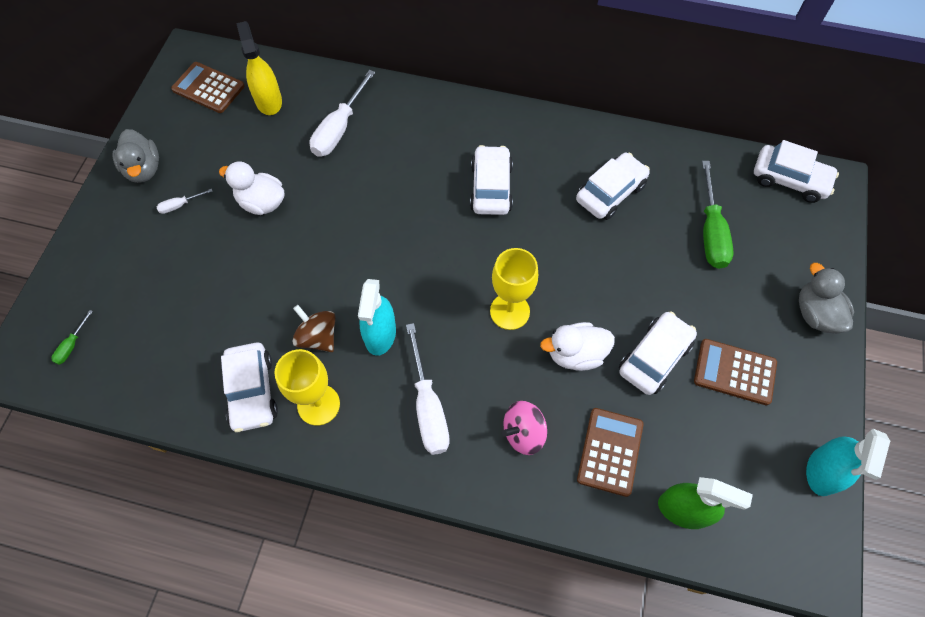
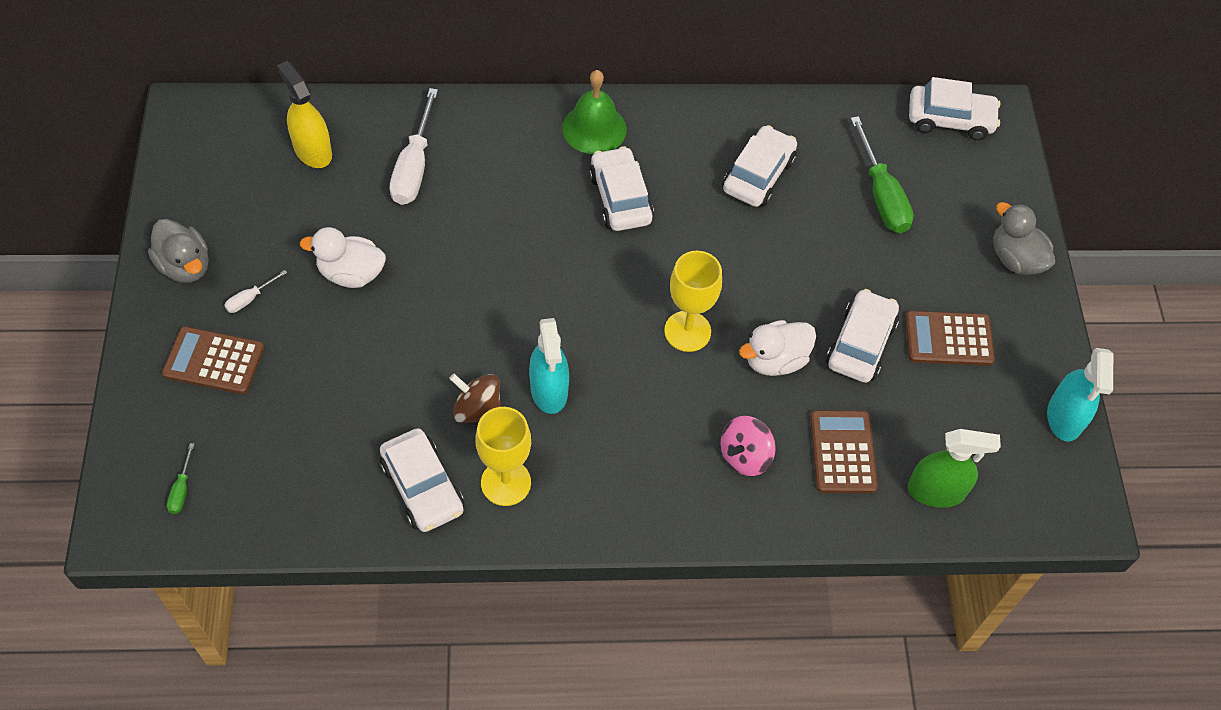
camera: 20 degrees left, 5 degrees down
brown calculator [171,62,245,113] -> brown calculator moved to [162,326,264,394]
white screwdriver [406,323,450,455] -> none
none -> green bell [562,70,627,154]

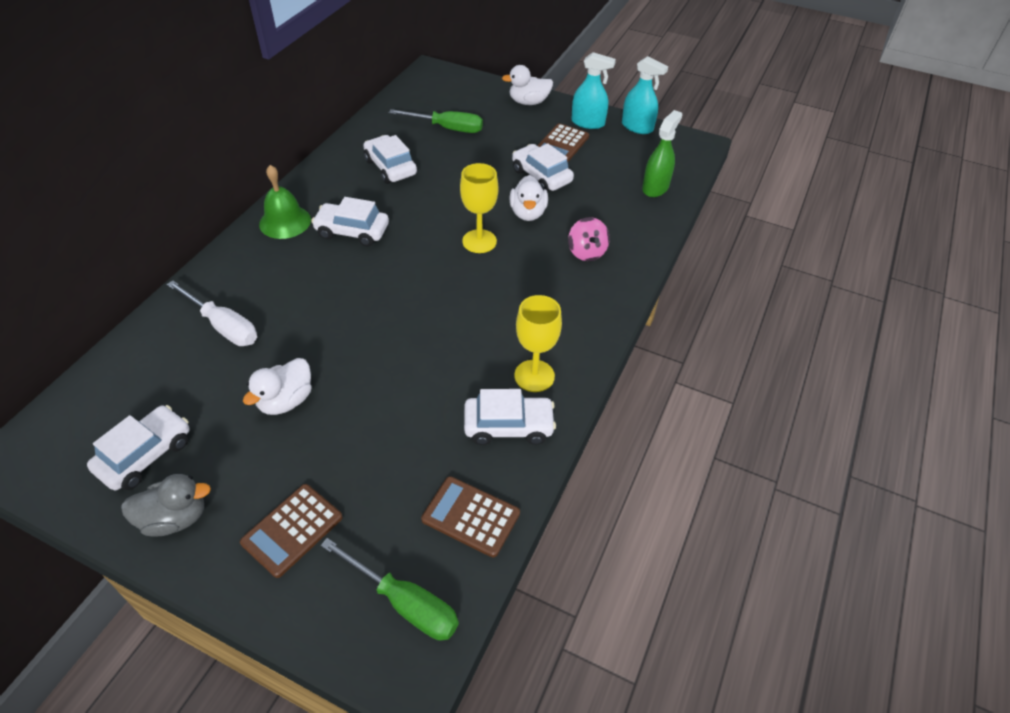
camera: 60 degrees left, 10 degrees down
green screwdriver [167,443,194,514] -> green screwdriver [321,538,459,640], size x2.16
white screwdriver [224,270,287,313] -> none
yellow spray bottle [277,61,332,168] -> none
brown spinning top [449,374,501,423] -> none
turquoise spray bottle [529,318,569,414] -> turquoise spray bottle moved to [571,52,616,129]
brown calculator [810,410,878,493] -> brown calculator moved to [421,476,520,557]
white car [909,77,1001,140] -> white car moved to [87,405,190,490]
grey duck [993,202,1055,275] -> white duck [502,65,553,105]

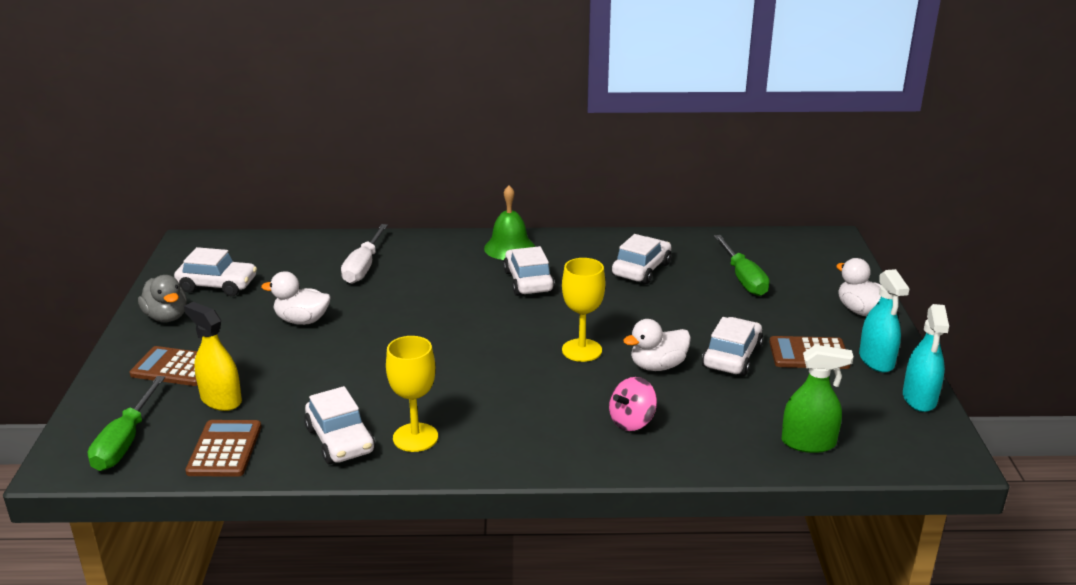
camera: 65 degrees right, 20 degrees down
none -> yellow spray bottle [184,302,242,411]

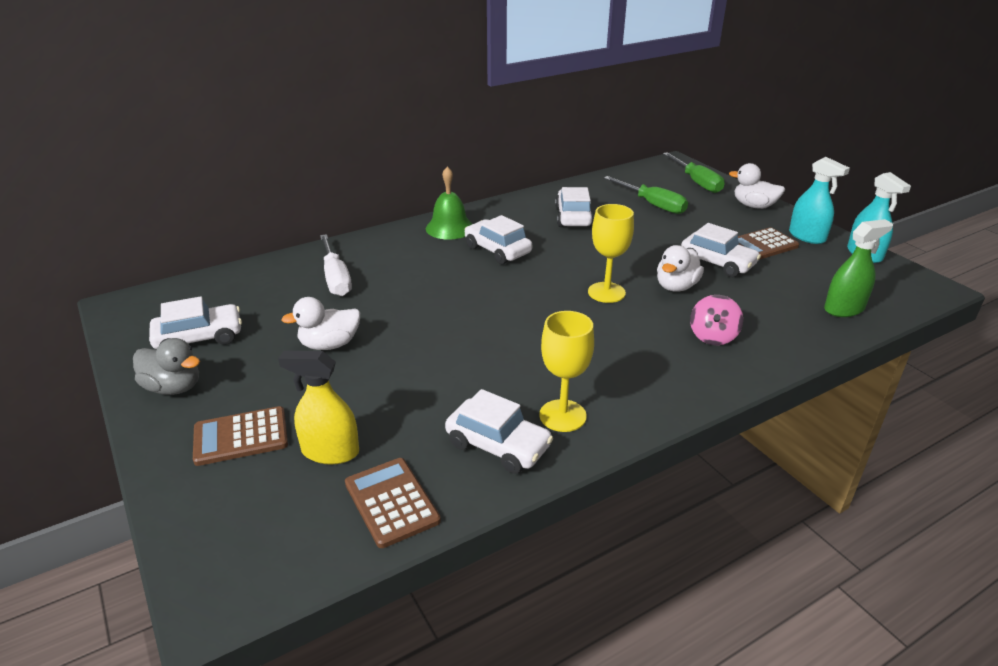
camera: 30 degrees left, 5 degrees up
green screwdriver [88,376,165,471] -> green screwdriver moved to [663,152,724,193]
white car [702,317,763,376] -> white car turned 135 degrees clockwise [681,223,761,277]

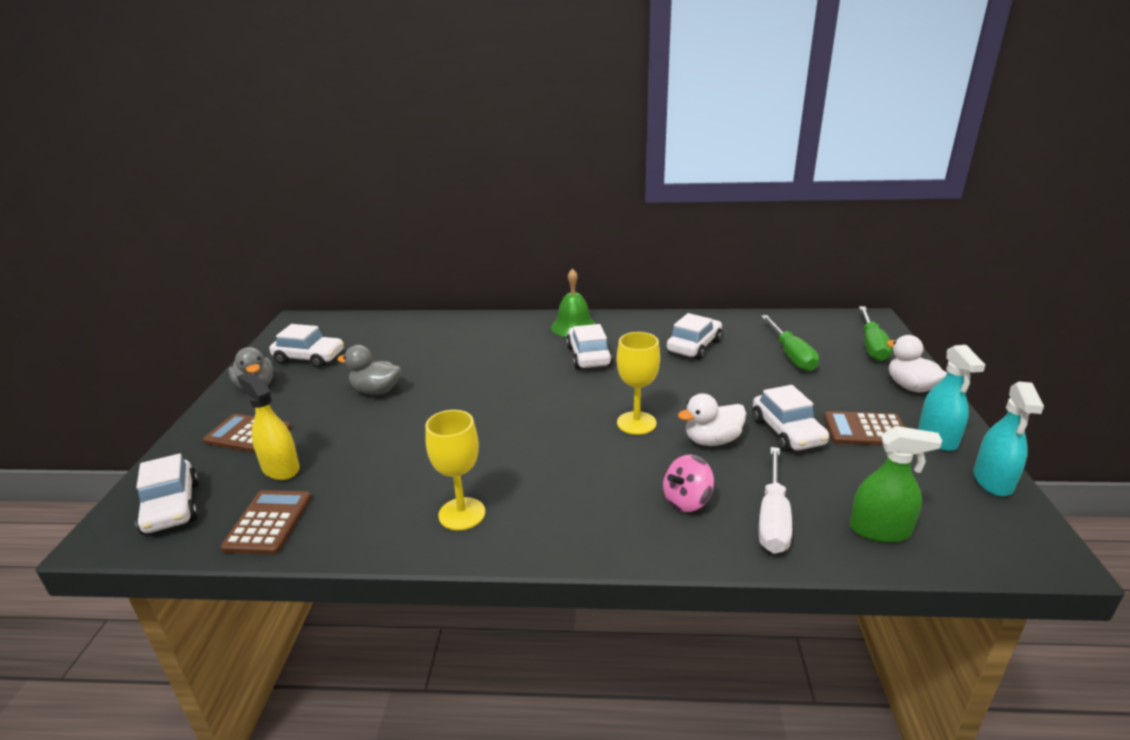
camera: 35 degrees right, 5 degrees down
white duck [281,297,360,350] -> grey duck [337,345,401,395]
white screwdriver [320,234,352,296] -> white screwdriver moved to [759,447,792,554]
white car [445,389,553,474] -> white car moved to [135,454,199,534]

